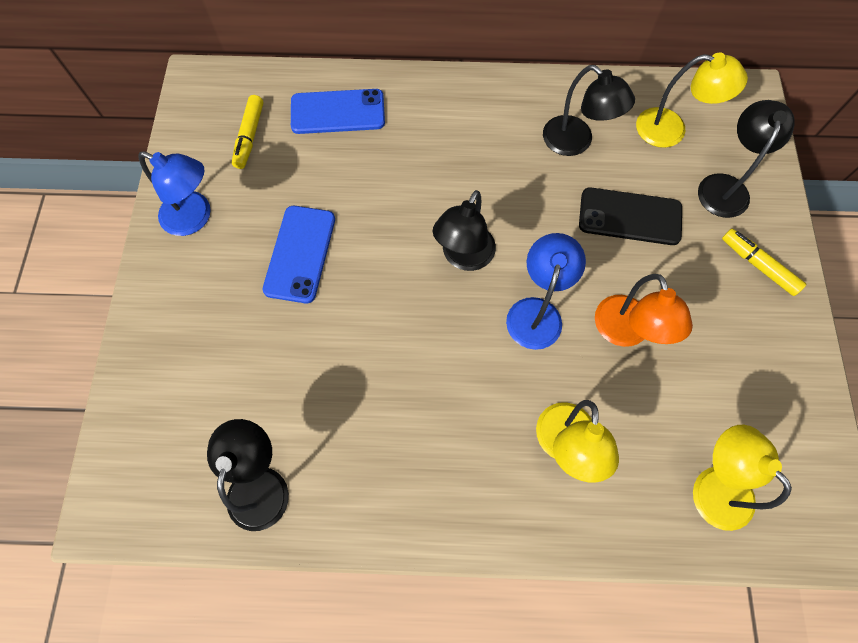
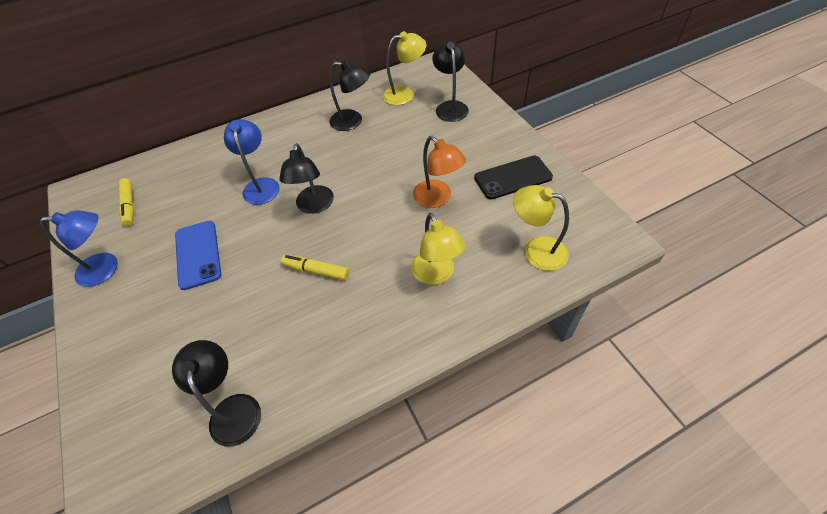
camera: 25 degrees left, 15 degrees down
blue phone [291,89,385,134] -> none
blue lamp [506,233,586,350] -> blue lamp moved to [224,119,280,205]
black phone [579,187,682,245] -> black phone moved to [474,156,553,199]
yellow marker [722,228,806,296] -> yellow marker moved to [281,255,349,280]

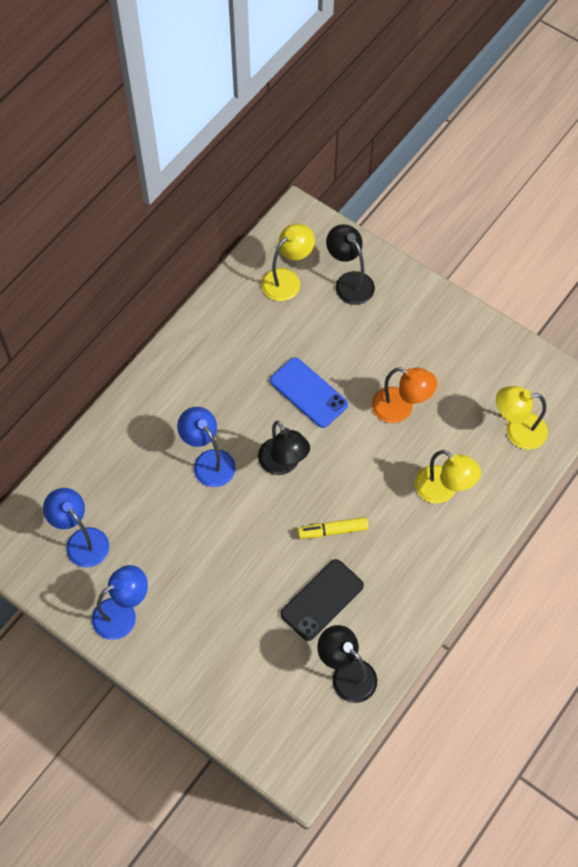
camera: 30 degrees left, 10 degrees up
yellow marker [119,178,134,226] -> blue lamp [43,488,109,568]
blue phone [175,220,221,290] -> blue phone moved to [270,357,348,428]
black lamp [329,60,370,131] -> none
black phone [474,156,553,199] -> black phone moved to [280,559,364,641]

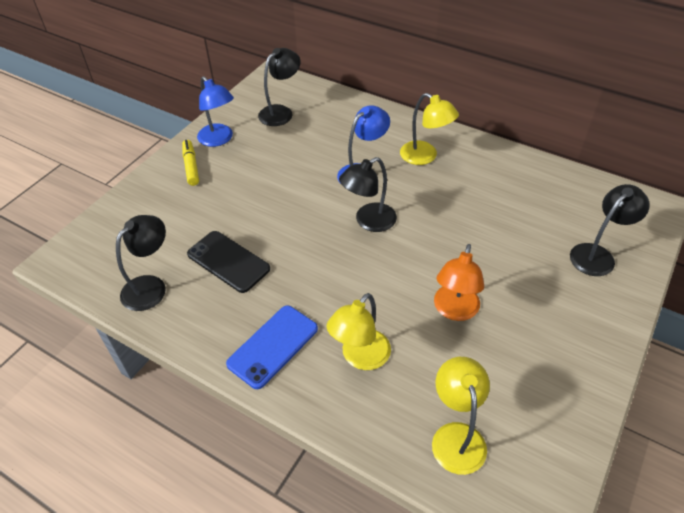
camera: 85 degrees right, 15 degrees down
blue lamp [43,488,109,568] -> black lamp [258,48,301,126]
yellow lamp [261,223,315,301] -> yellow lamp moved to [400,93,459,165]
blue phone [270,357,348,428] -> blue phone moved to [226,306,318,389]
yellow marker [298,517,368,539] -> yellow marker moved to [182,140,199,186]

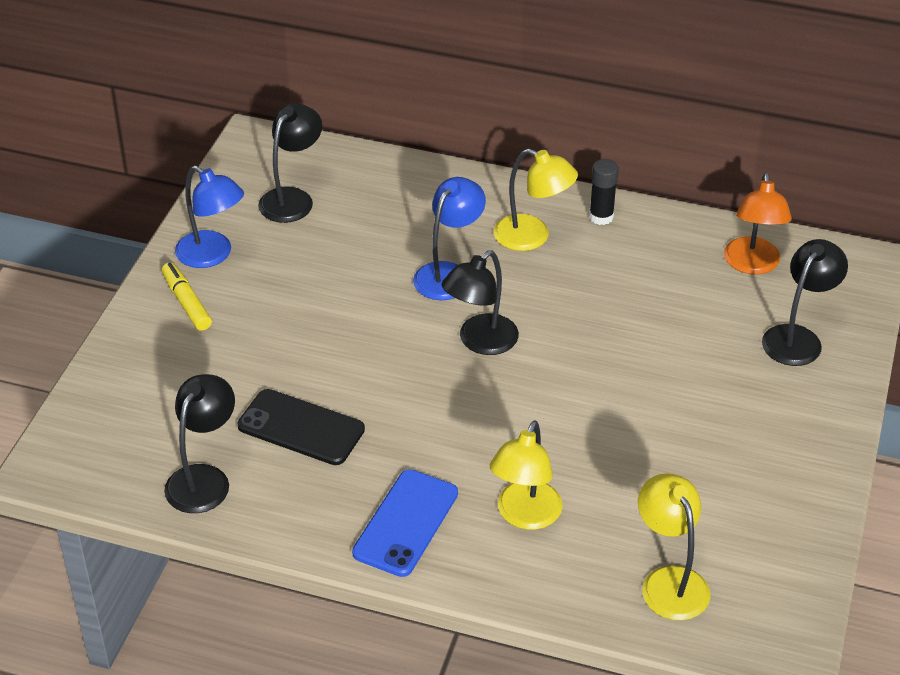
camera: 15 degrees left, 5 degrees down
orange lamp [434,244,484,321] -> orange lamp moved to [724,173,792,274]
none -> black glue stick [589,159,619,225]

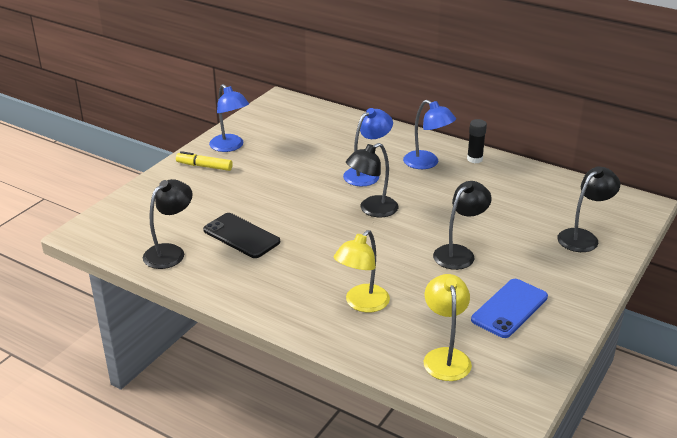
camera: 15 degrees right, 10 degrees down
yellow marker [162,262,212,331] -> yellow marker turned 60 degrees counterclockwise [176,151,233,171]
black lamp [258,103,322,223] -> black lamp moved to [433,181,492,270]
blue phone [352,469,458,577] -> blue phone moved to [471,279,548,338]
yellow lamp [494,149,578,251] -> blue lamp [403,100,456,169]
orange lamp [724,173,792,274] -> none

